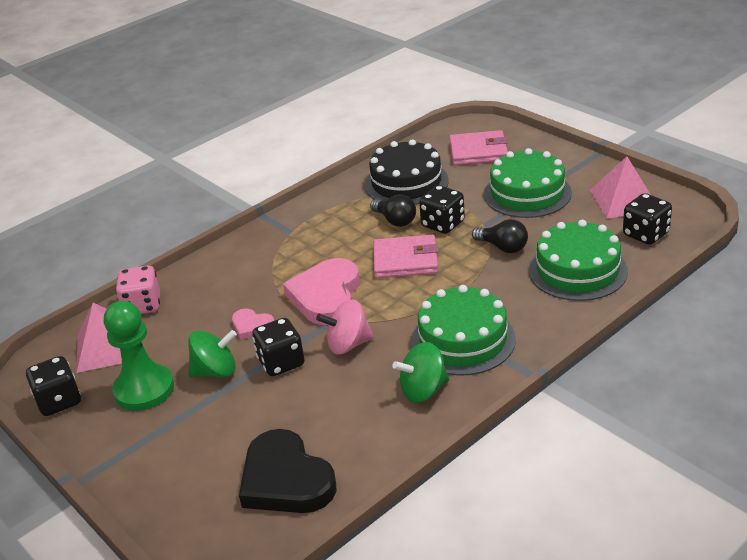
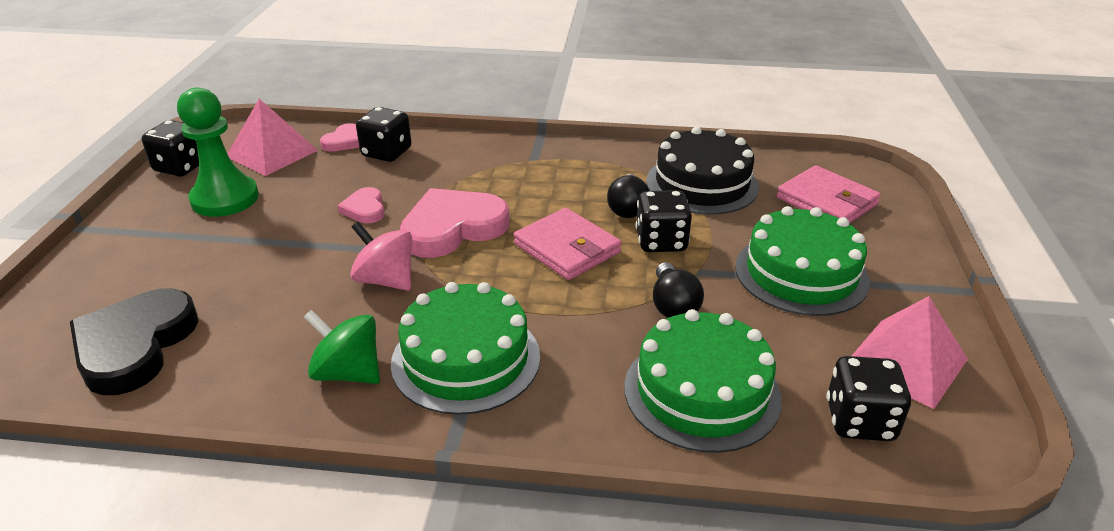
camera: 45 degrees right, 0 degrees up
pink dice [116,265,160,314] -> pink heart [320,123,359,152]
green spinning top [188,330,237,378] -> none
black dice [252,318,305,376] -> black dice moved to [356,107,412,162]

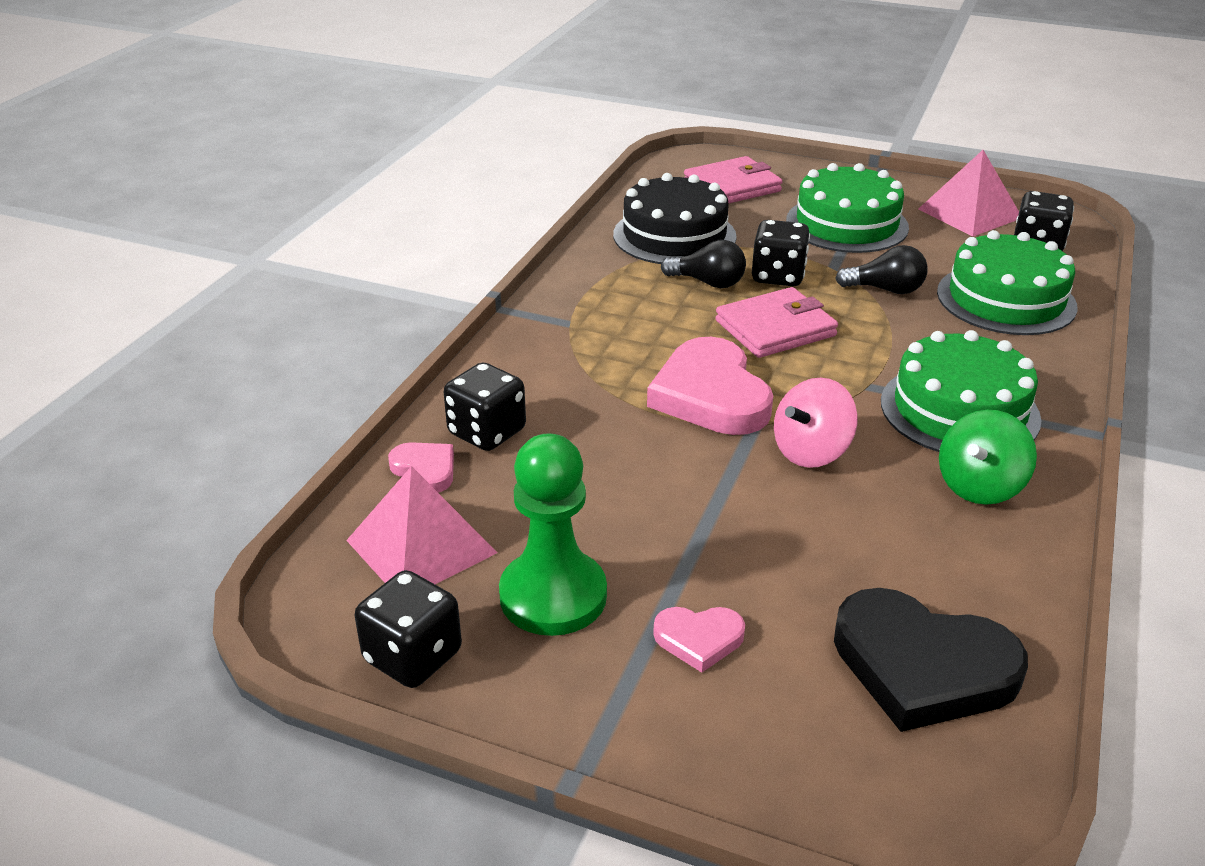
camera: 75 degrees left, 0 degrees up
pink heart [337,187,384,223] -> pink heart moved to [653,607,745,673]

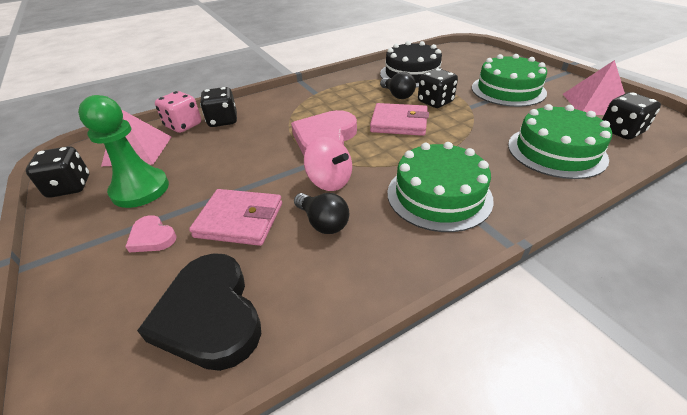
camera: 40 degrees right, 5 degrees up
pink heart [388,442,454,493] -> pink dice [155,91,201,133]
pink wallet [684,156,782,203] -> pink wallet moved to [189,189,282,246]
pink spinning top [774,377,858,468] -> pink spinning top turned 135 degrees counterclockwise [304,136,352,191]
black light bulb [835,245,928,294] -> black light bulb moved to [294,193,349,234]
green spinning top [939,410,1037,505] -> none

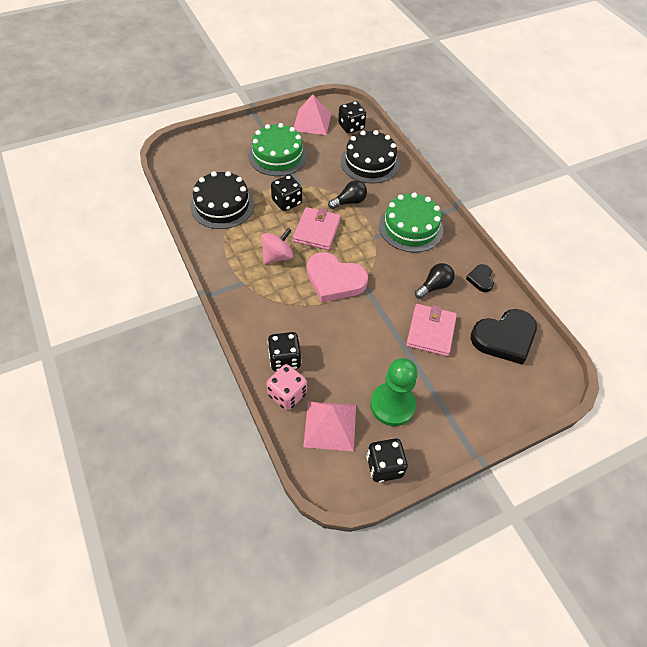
camera: 90 degrees left, 15 degrees up
pink heart [125,215,176,252] -> none
pink spinning top [304,136,352,191] -> pink spinning top moved to [261,228,293,264]
black light bulb [380,72,416,99] -> black light bulb moved to [328,180,367,209]
green cake [508,104,612,179] -> black cake [341,130,400,184]
none -> black heart [466,264,494,292]

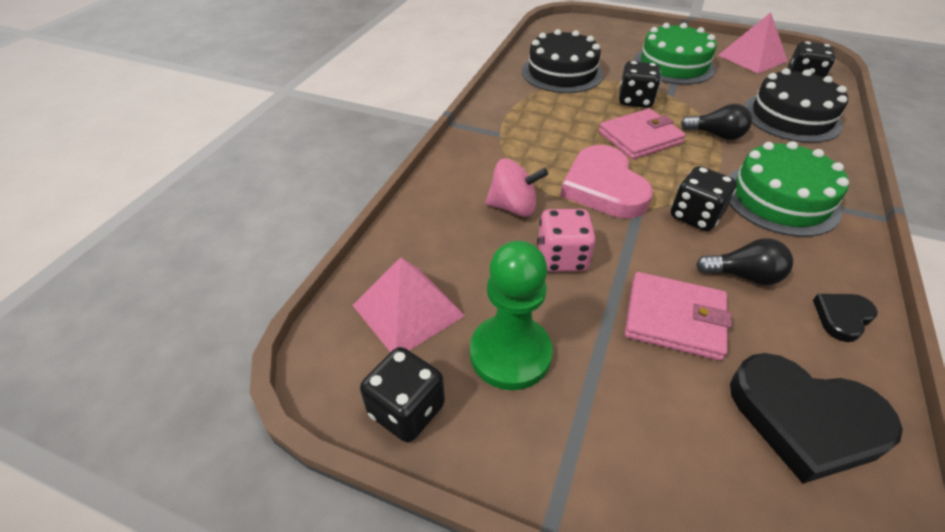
camera: 50 degrees right, 10 degrees down
pink spinning top [261,228,293,264] -> pink spinning top moved to [485,159,548,217]
pink dice [266,364,307,410] -> pink dice moved to [537,209,596,272]
black dice [268,332,301,372] -> black dice moved to [671,166,737,231]
pink wallet [406,304,457,356] -> pink wallet turned 45 degrees clockwise [625,272,732,361]

